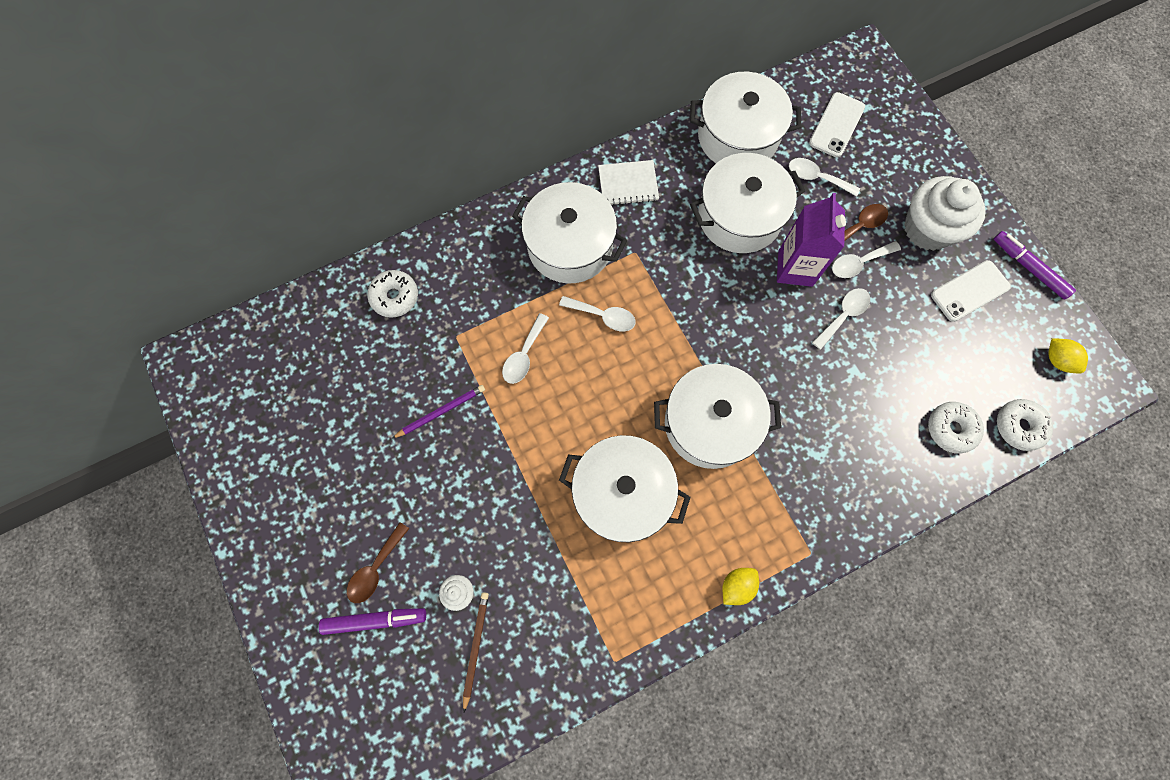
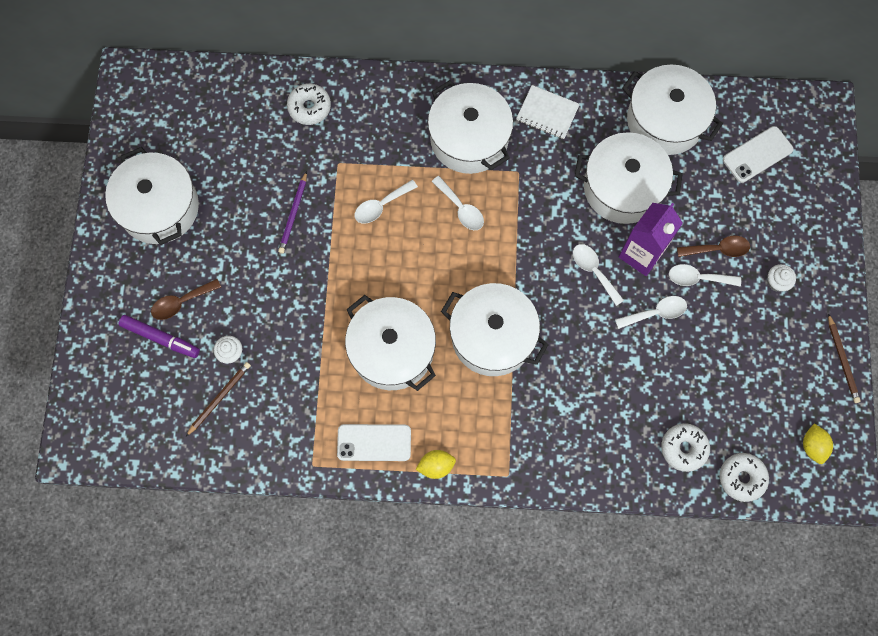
camera: 30 degrees right, 0 degrees up
purple pencil [392,385,485,438] -> purple pencil turned 105 degrees clockwise [278,171,307,254]
white spoon [789,158,860,197] -> white spoon moved to [573,244,624,306]
white cupcake [904,176,986,251] -> white cupcake [767,264,796,292], size x0.42
white phone [931,260,1011,322] -> white phone moved to [337,424,411,461]
purple marker [994,231,1076,300] -> brown pencil [828,313,861,403]
none -> white pot [105,147,199,245]

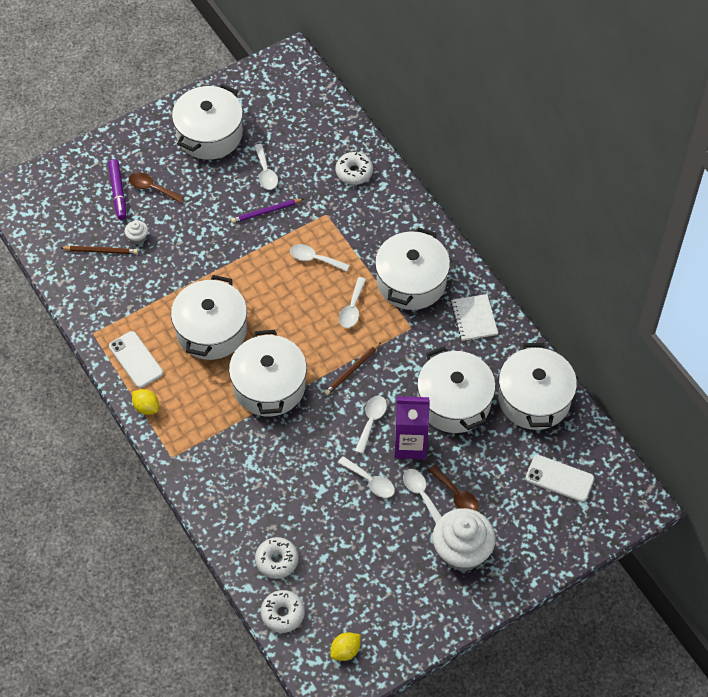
camera: 55 degrees right, 15 degrees down
white cupcake [767,264,796,292] -> white cupcake [433,508,496,572], size x2.36
brown pencil [828,313,861,403] -> brown pencil moved to [324,342,381,395]
none -> white spoon [254,144,278,190]

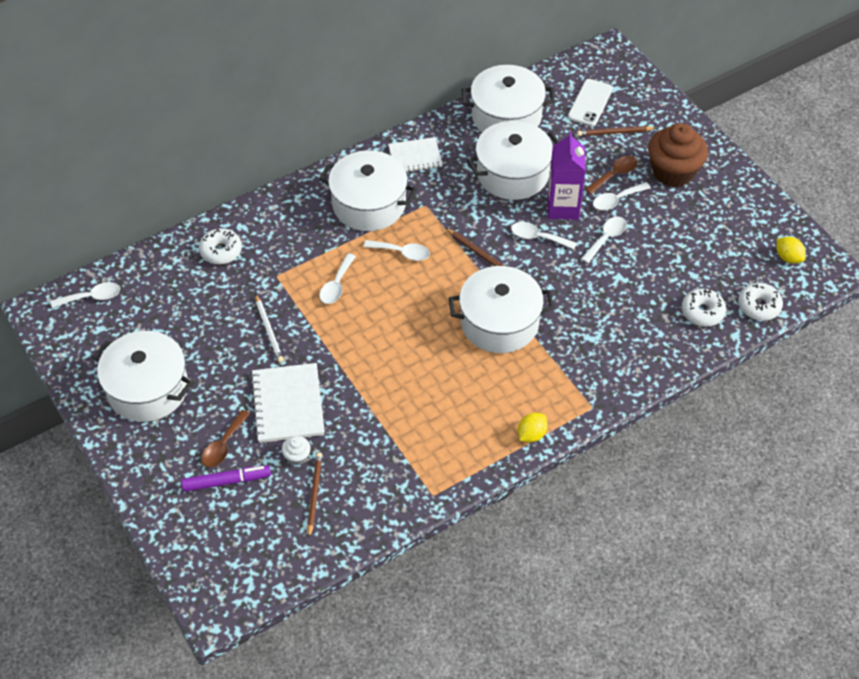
camera: 90 degrees left, 5 degrees down
white phone [109,331,163,388] -> none
white pot [171,275,247,360] -> none
purple pencil [231,199,304,223] -> white pencil [255,294,284,363]
white spoon [254,144,278,190] -> white spoon moved to [51,282,120,308]
white cupcake [433,508,496,572] -> brown cupcake [648,123,708,188]
none -> white notebook [250,363,325,443]
none -> brown pencil [577,126,656,136]

